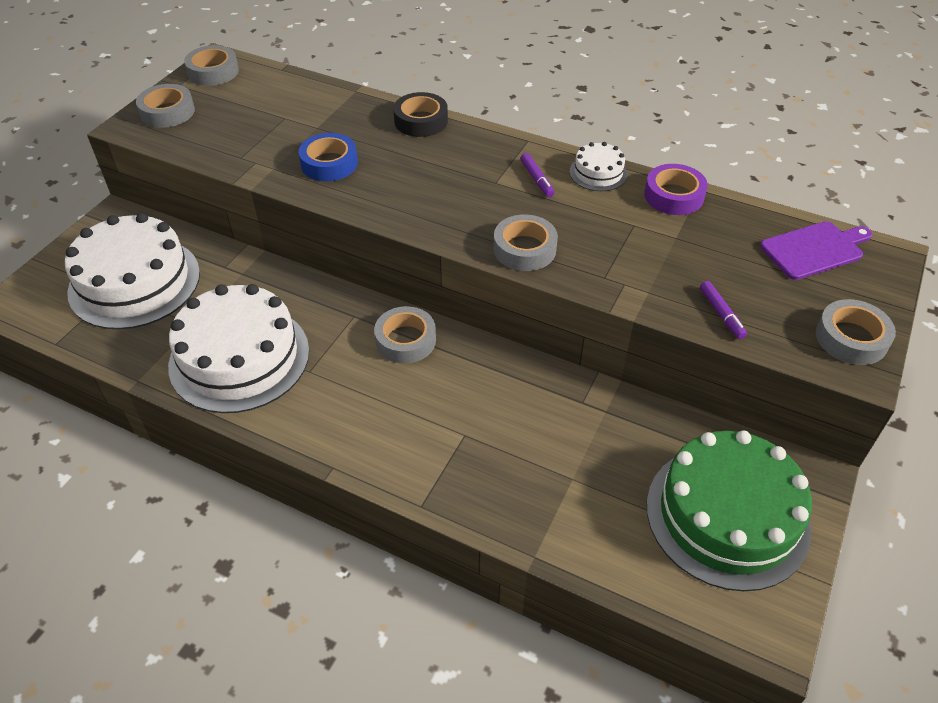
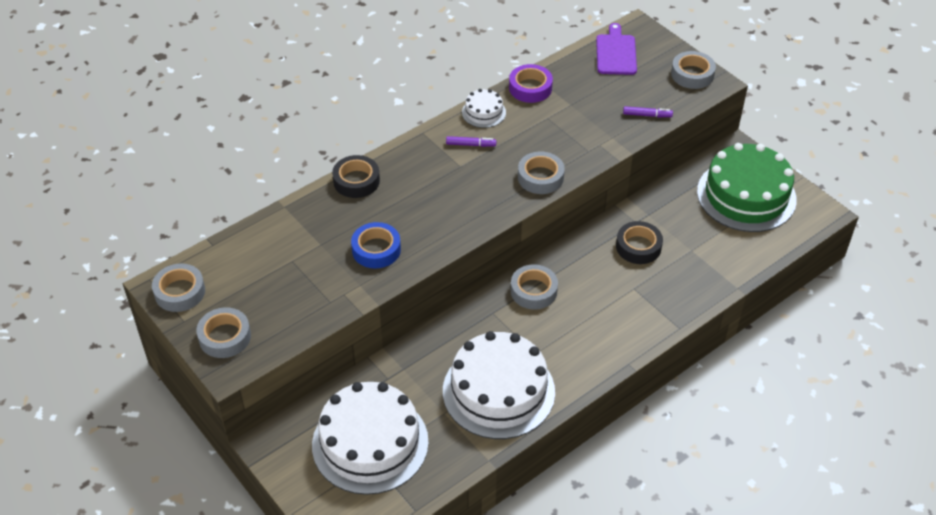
camera: 65 degrees left, 0 degrees up
none -> black tape [616,221,663,264]

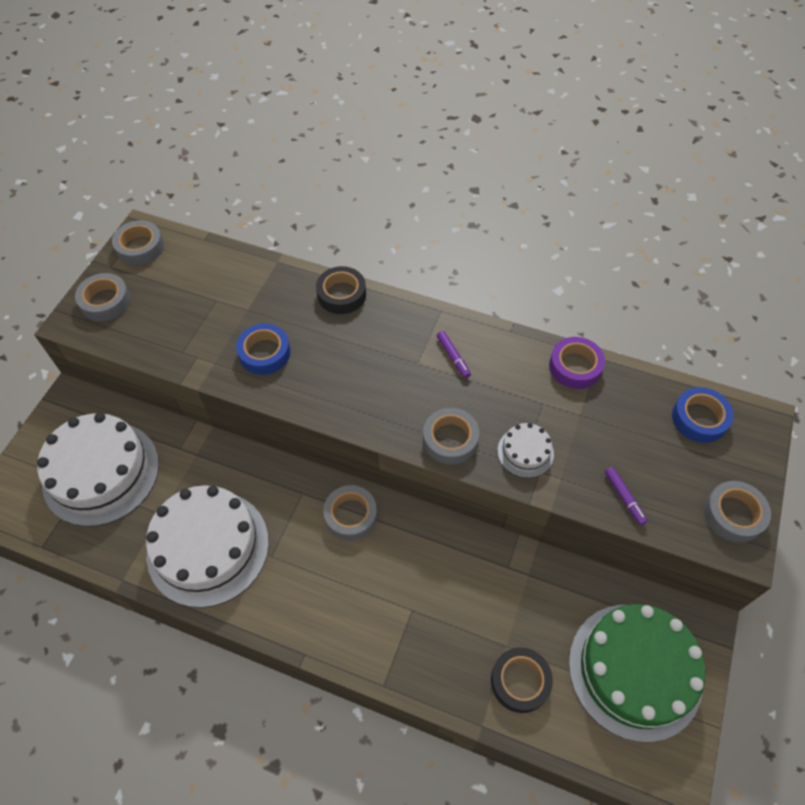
camera: 60 degrees right, 10 degrees up
white cake [462,89,506,128] -> white cake moved to [498,423,554,478]
purple cutting board [596,23,637,75] -> blue tape [672,387,734,443]
black tape [616,221,663,264] -> black tape moved to [491,647,553,713]

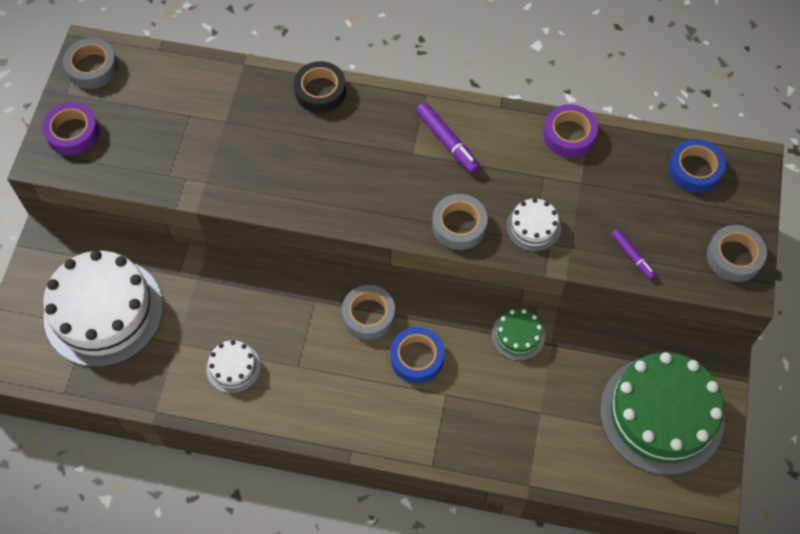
camera: 10 degrees left, 5 degrees up
grey tape [75,273,131,321] -> purple tape [42,102,99,155]
white cake [146,485,269,608] -> white cake [206,340,261,394], size x0.45
blue tape [236,323,291,375] -> blue tape moved to [390,327,444,383]
purple marker [437,331,471,378] -> purple marker [416,102,480,173], size x1.56
black tape [491,647,553,713] -> none
none -> green cake [492,308,545,361]

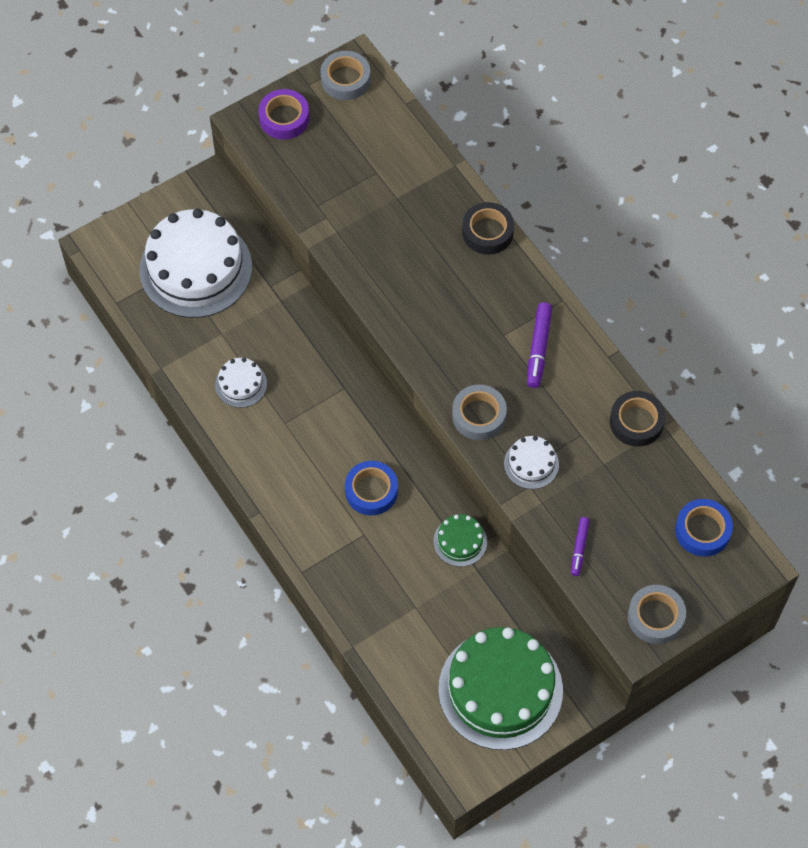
camera: 45 degrees right, 0 degrees up
grey tape [342,285,395,340] -> none
purple tape [543,104,598,157] -> black tape [610,391,666,447]

